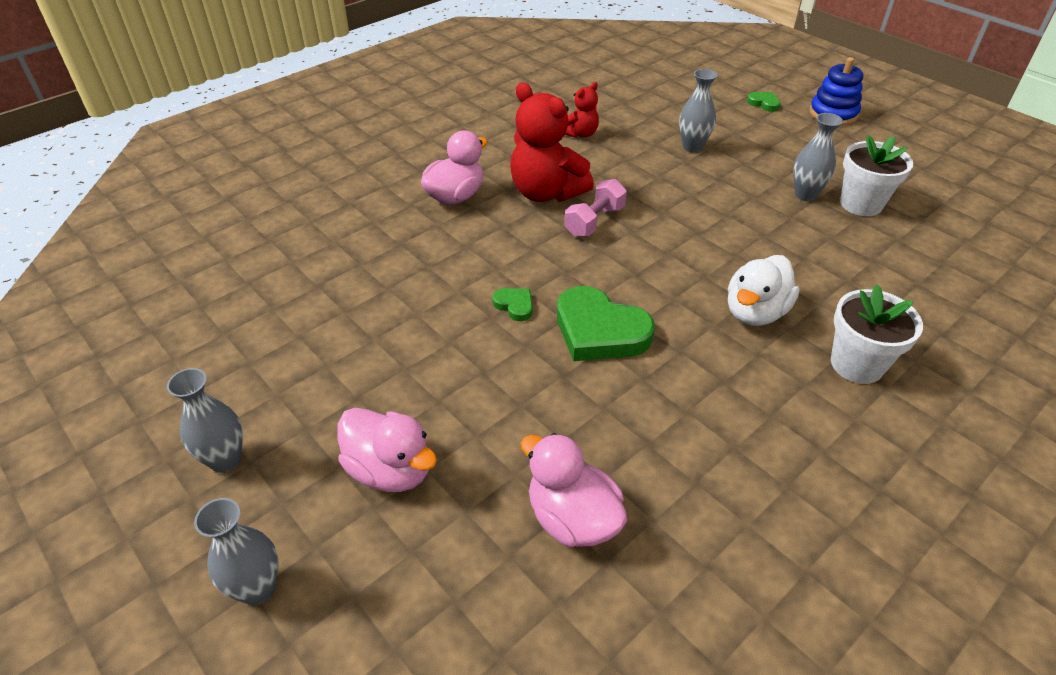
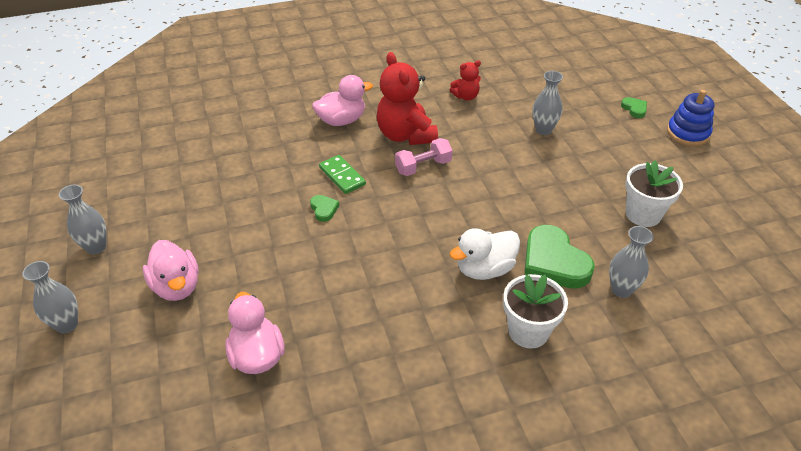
camera: 25 degrees right, 0 degrees up
green heart [557,286,655,361] -> green heart moved to [524,225,595,288]
grey vase [793,113,843,201] -> grey vase moved to [609,226,654,298]
none -> green domino [319,155,366,194]

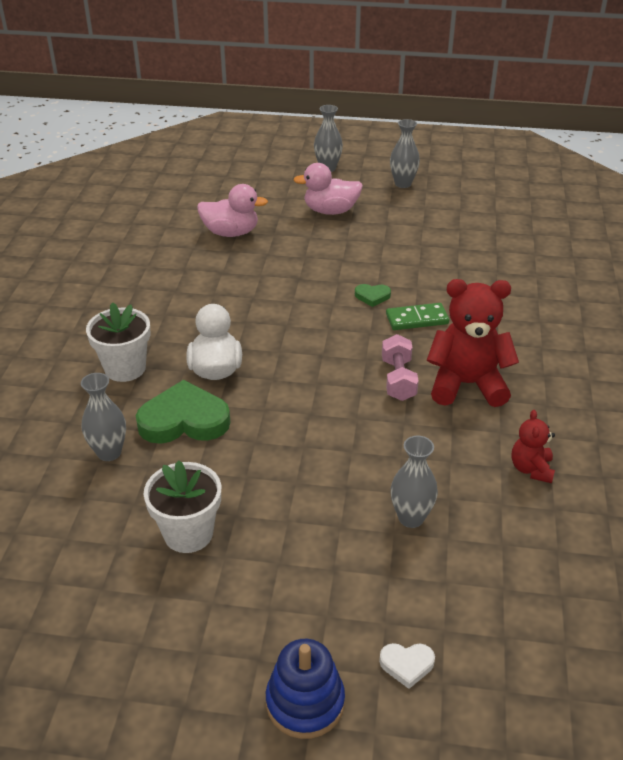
camera: 115 degrees right, 5 degrees down
pink duck [312,75,373,126] -> none
green heart [621,97,647,118] -> white heart [379,643,435,689]

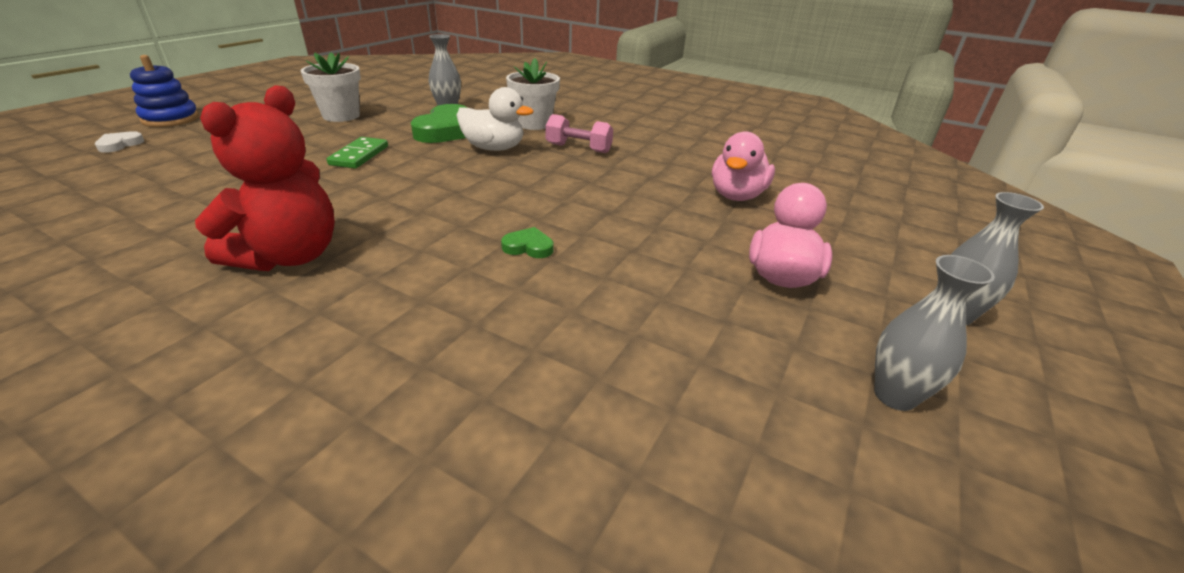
camera: 110 degrees right, 5 degrees down
green heart [355,284,391,307] -> green heart turned 75 degrees clockwise [501,227,554,258]
pink dumbbell [382,334,418,401] -> pink dumbbell moved to [545,114,613,153]
green domino [386,303,449,330] -> green domino moved to [327,137,388,169]
grey vase [391,436,438,528] -> none
red teddy bear [512,410,555,483] -> none

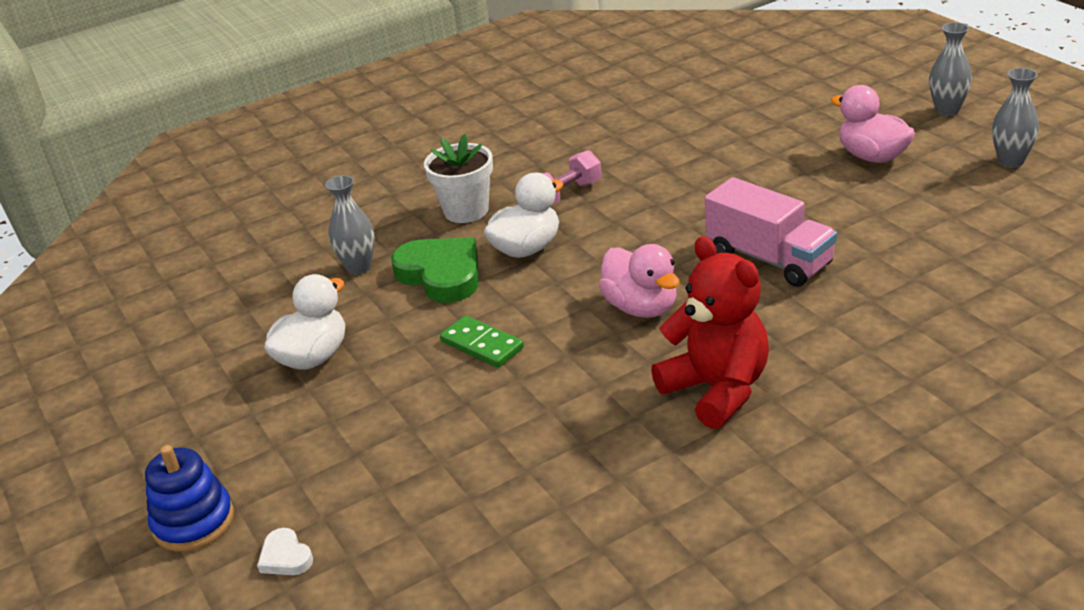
camera: 55 degrees left, 0 degrees up
white flower pot [301,52,361,122] -> white duck [264,274,345,370]
green heart [501,227,554,258] -> pink truck [705,177,837,287]
pink duck [712,131,775,201] -> pink duck moved to [599,244,680,318]

